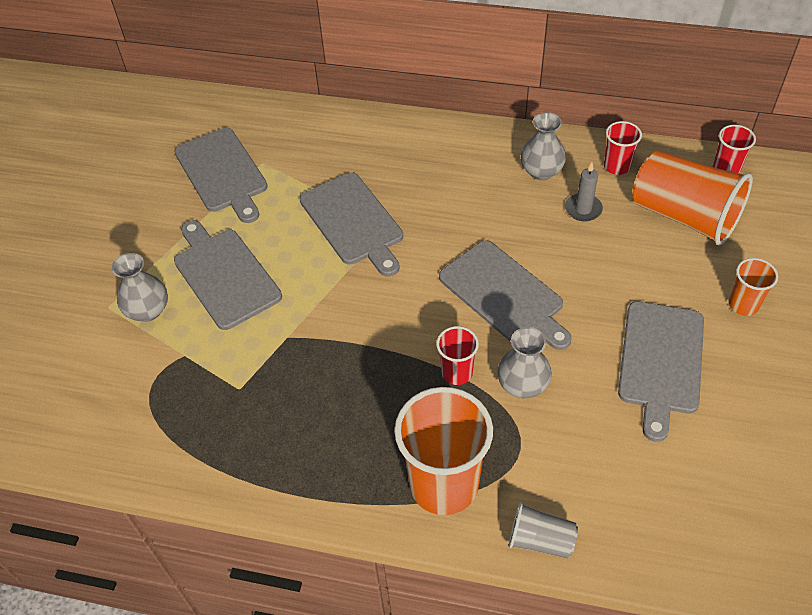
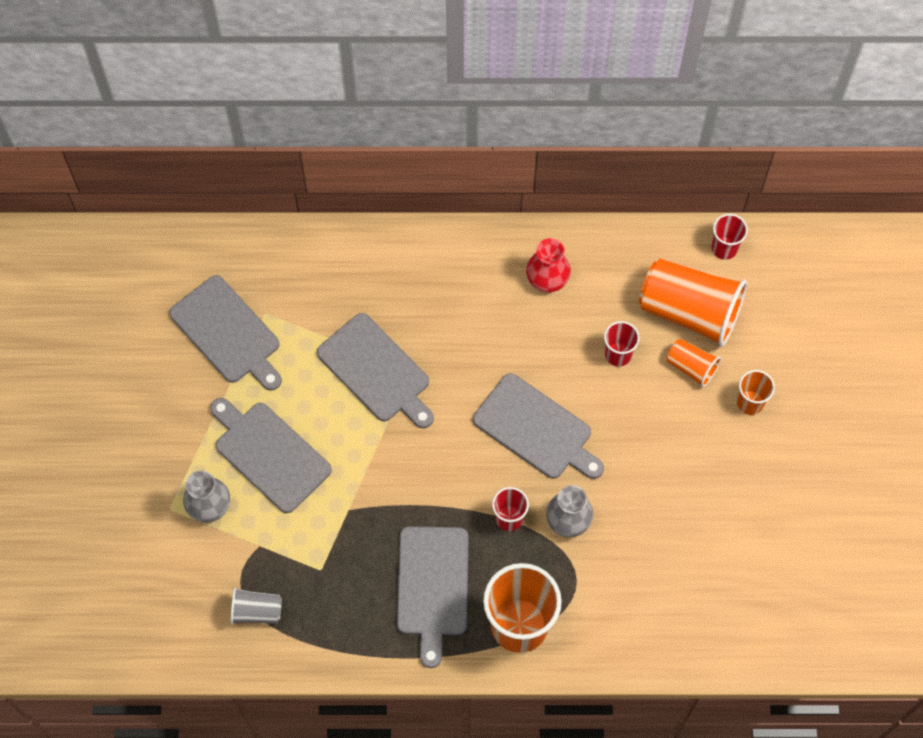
camera: 15 degrees left, 15 degrees up
grey cup [509,502,578,559] -> grey cup moved to [230,587,282,624]
grey vase [521,112,566,180] -> red vase [526,238,571,292]
grey candle [565,162,603,221] -> none
red cup [604,121,642,175] -> red cup moved to [604,321,640,366]
grey cutting board [618,301,704,442] -> grey cutting board moved to [397,526,469,668]
none -> orange cup [667,339,721,387]

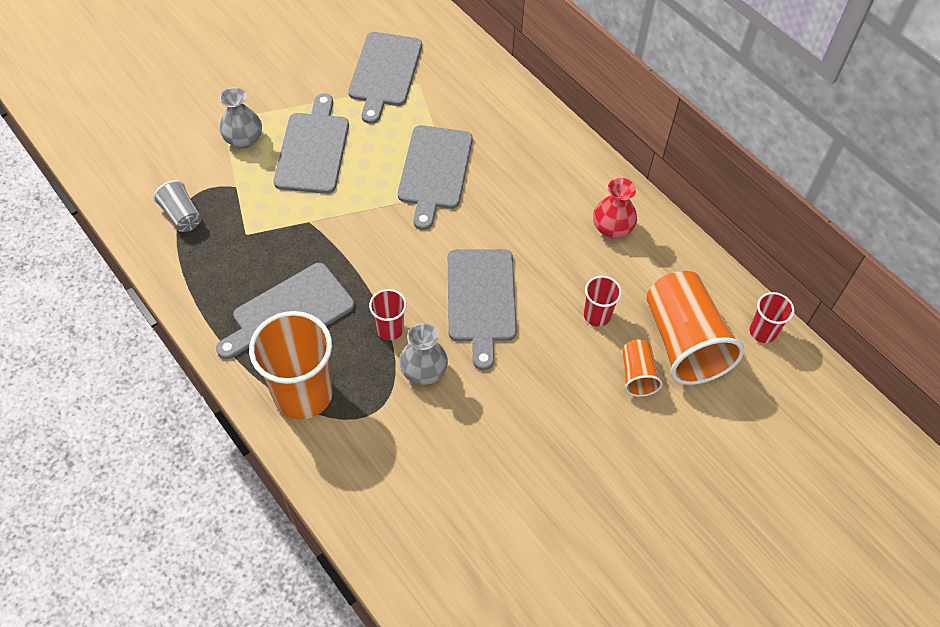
camera: 50 degrees right, 10 degrees down
orange cup [737,370,775,415] -> none

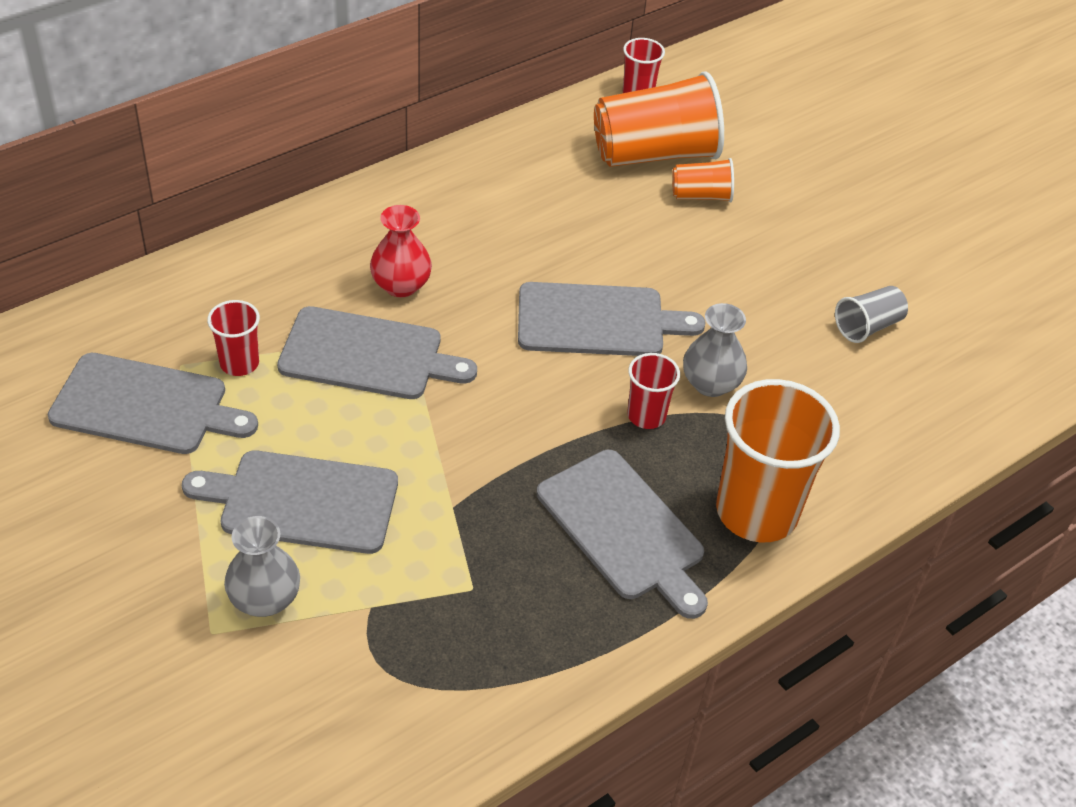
camera: 90 degrees left, 10 degrees down
grey cup [153,180,201,232] -> grey cup moved to [835,286,908,343]
red cup [584,276,622,327] -> red cup moved to [207,300,260,376]
red vase [593,178,637,239] -> red vase moved to [370,205,432,297]

